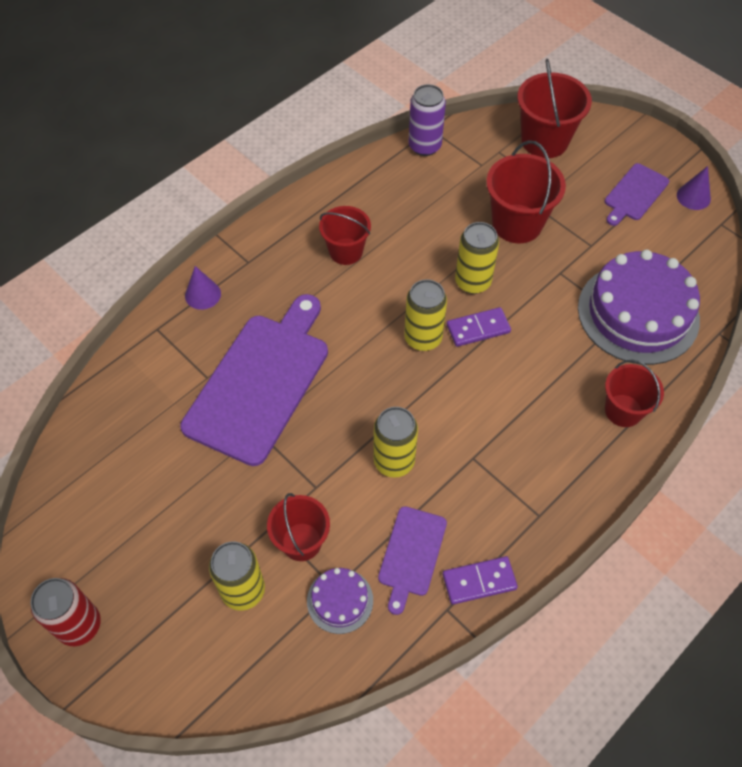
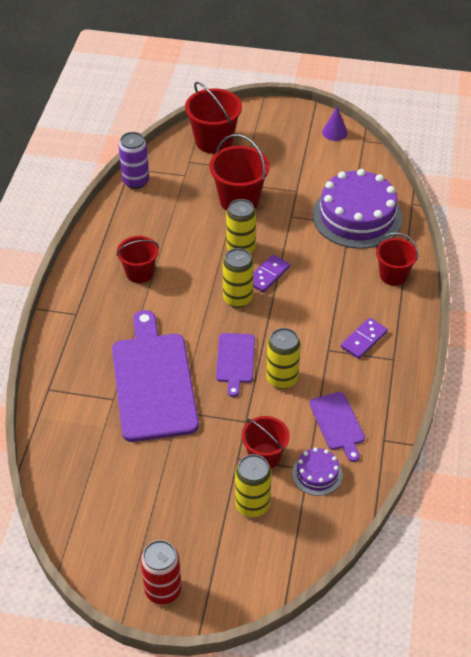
camera: 35 degrees left, 10 degrees down
purple cone [185,266,221,310] -> none
purple domino [443,556,518,605] -> purple domino moved to [341,318,388,359]
purple cutting board [604,163,669,226] -> purple cutting board moved to [216,333,255,397]

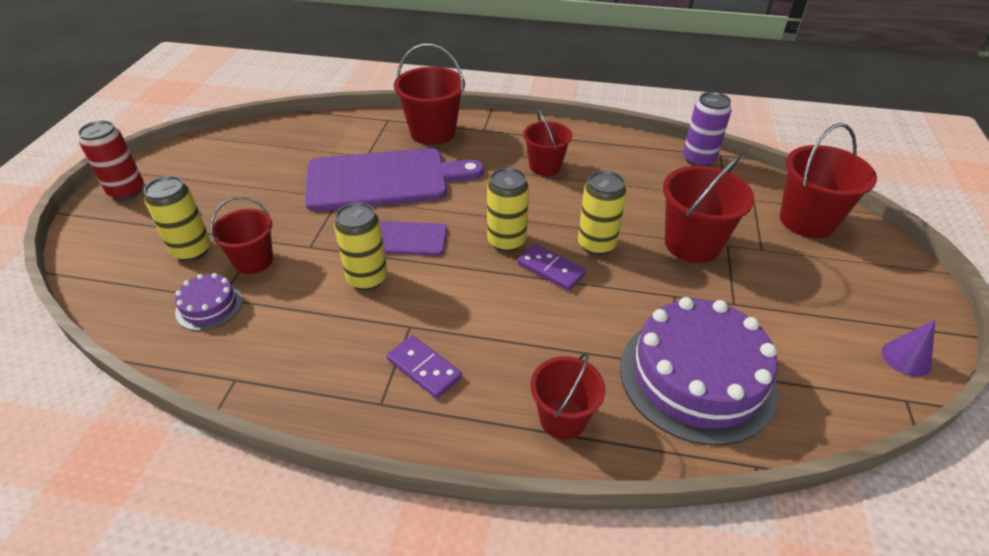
camera: 90 degrees right, 5 degrees down
purple cutting board [309,392,365,462] -> none
none -> red bucket [394,44,465,145]

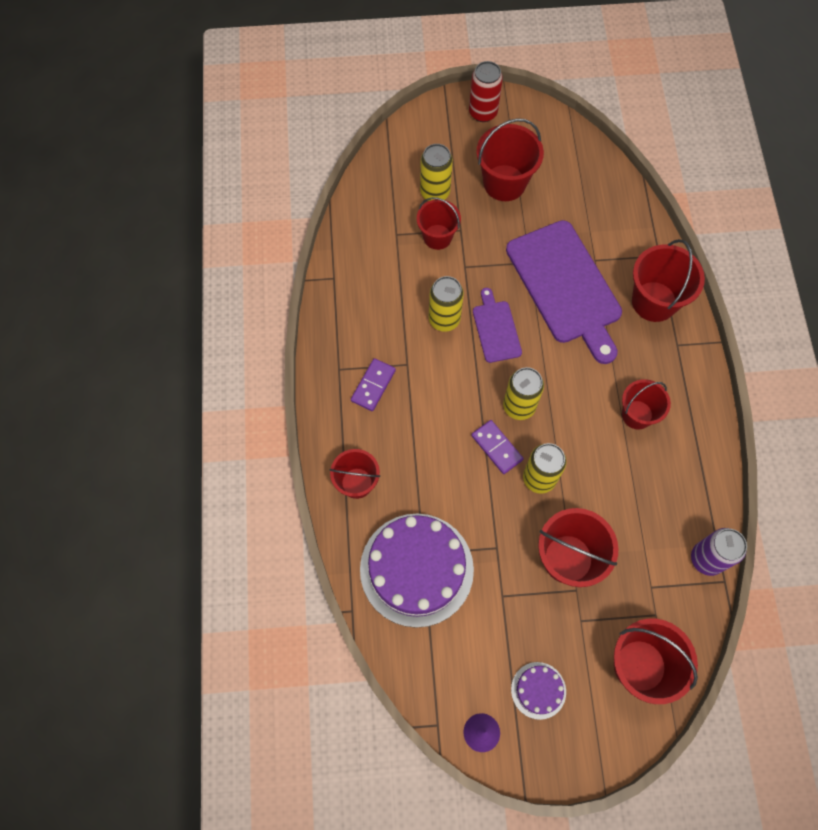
camera: 75 degrees right, 25 degrees up
purple cake [175,273,243,331] -> purple cake moved to [511,662,566,720]
purple domino [517,244,586,291] -> purple domino turned 60 degrees counterclockwise [471,420,524,474]
none -> red bucket [476,118,544,201]

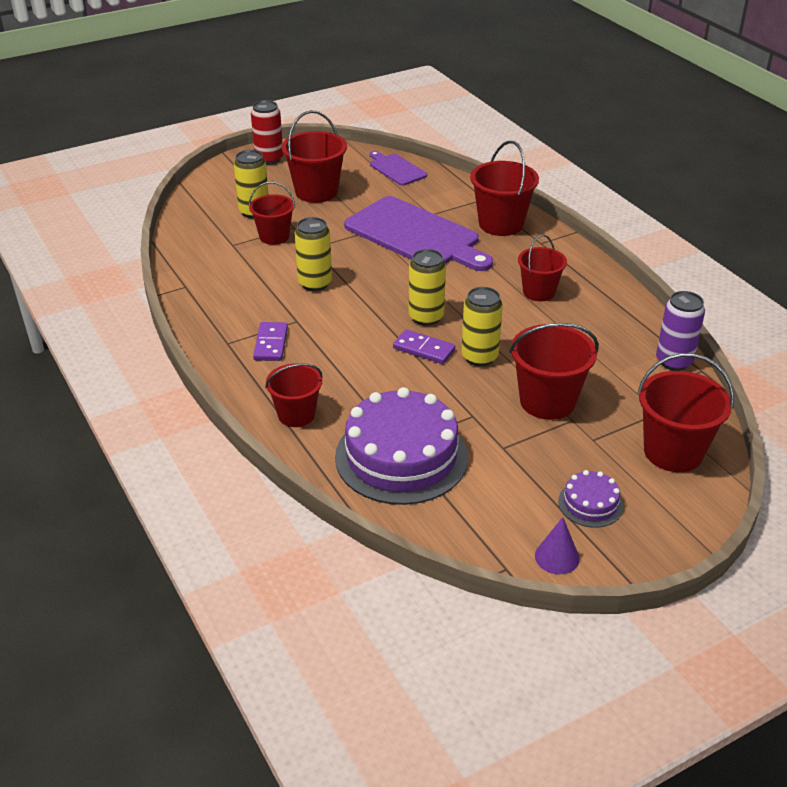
camera: 25 degrees left, 30 degrees down
purple cutting board [473,288,522,363] -> purple cutting board moved to [370,151,427,186]

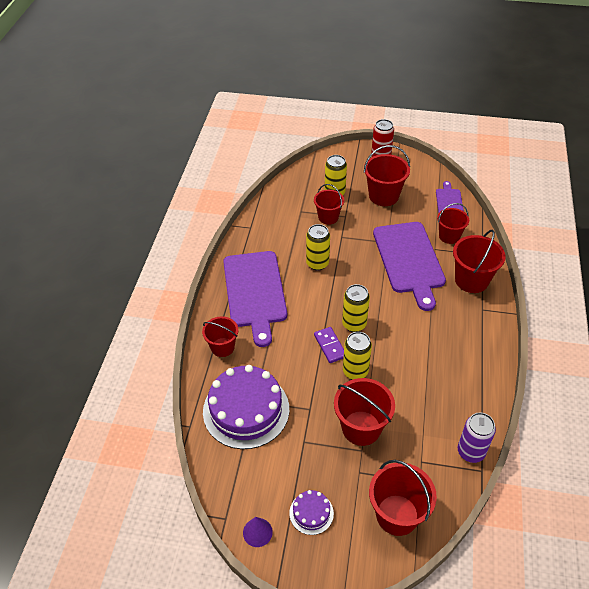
camera: 40 degrees right, 10 degrees up
purple domino [253,322,288,361] -> purple cutting board [223,251,287,347]
red bucket [518,234,567,301] -> red bucket moved to [437,203,469,244]

